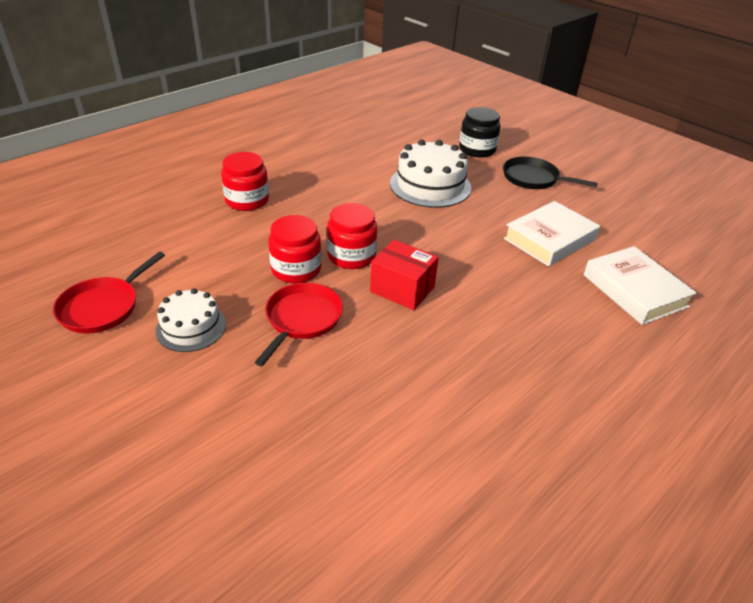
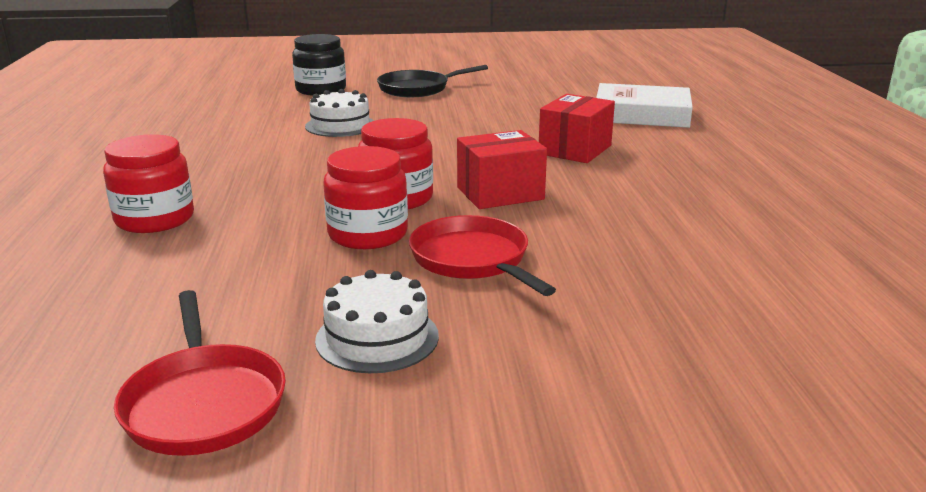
camera: 50 degrees left, 15 degrees down
white cake [390,140,471,208] -> white cake [305,89,374,137], size x0.61
white book [504,201,600,267] -> none
none -> red box [539,94,615,163]

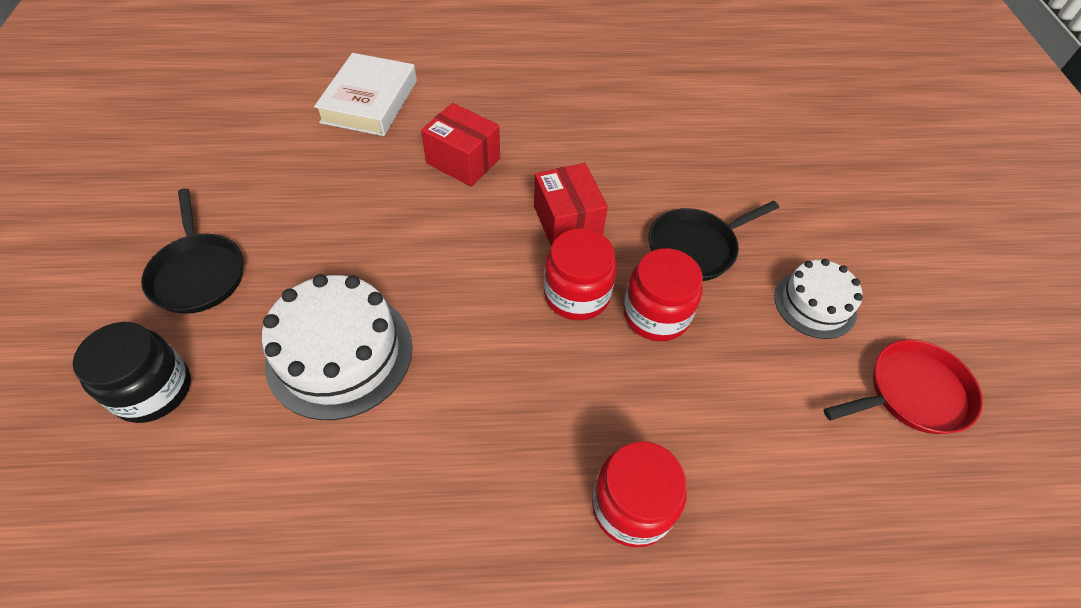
camera: 90 degrees left, 30 degrees up
white cake [305,89,374,137] -> white cake [262,274,412,420], size x1.64
red pan [409,215,556,296] -> black pan [648,201,779,281]

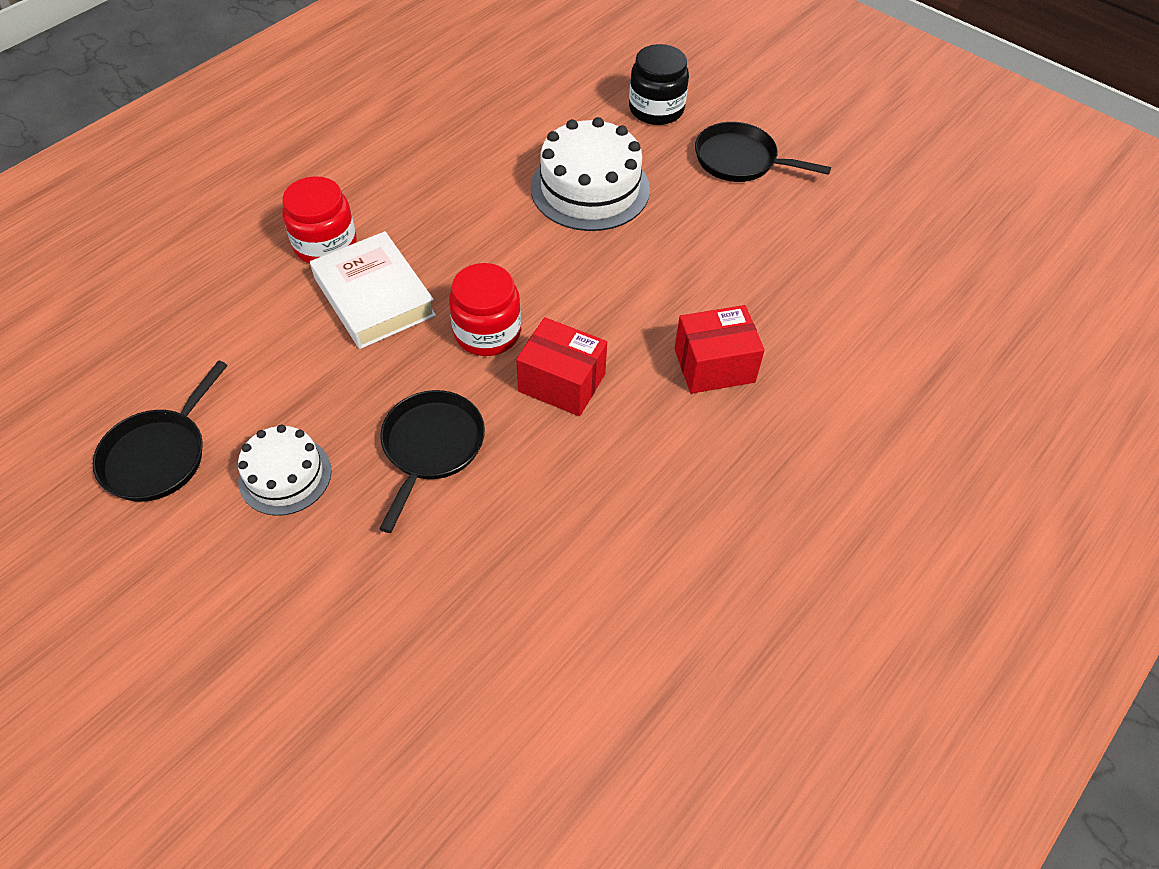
camera: 135 degrees right, 0 degrees up
white book [314,53,417,136] -> white book moved to [310,231,436,349]
red jar [623,248,703,341] -> none
red pan [824,340,983,434] -> black pan [93,360,228,502]

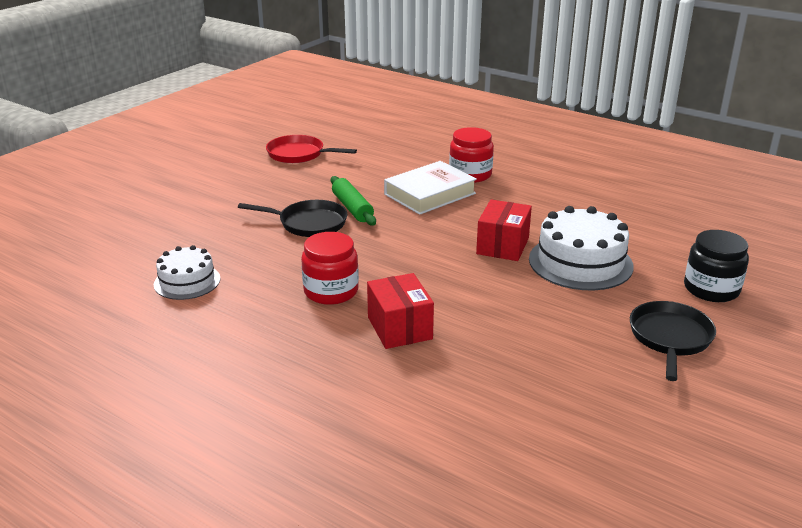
camera: 85 degrees right, 25 degrees down
black pan [93,360,228,502] -> red pan [266,135,357,163]
white cake [238,425,332,516] -> white cake moved to [154,245,220,300]
red jar [449,263,521,356] -> red jar moved to [301,232,359,305]
red box [516,317,607,416] -> red box moved to [476,199,532,261]
none -> green rolling pin [331,176,376,225]

